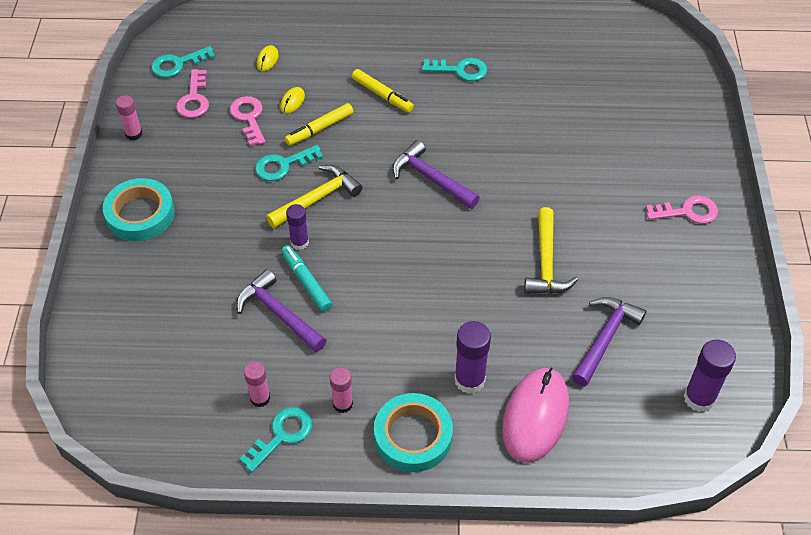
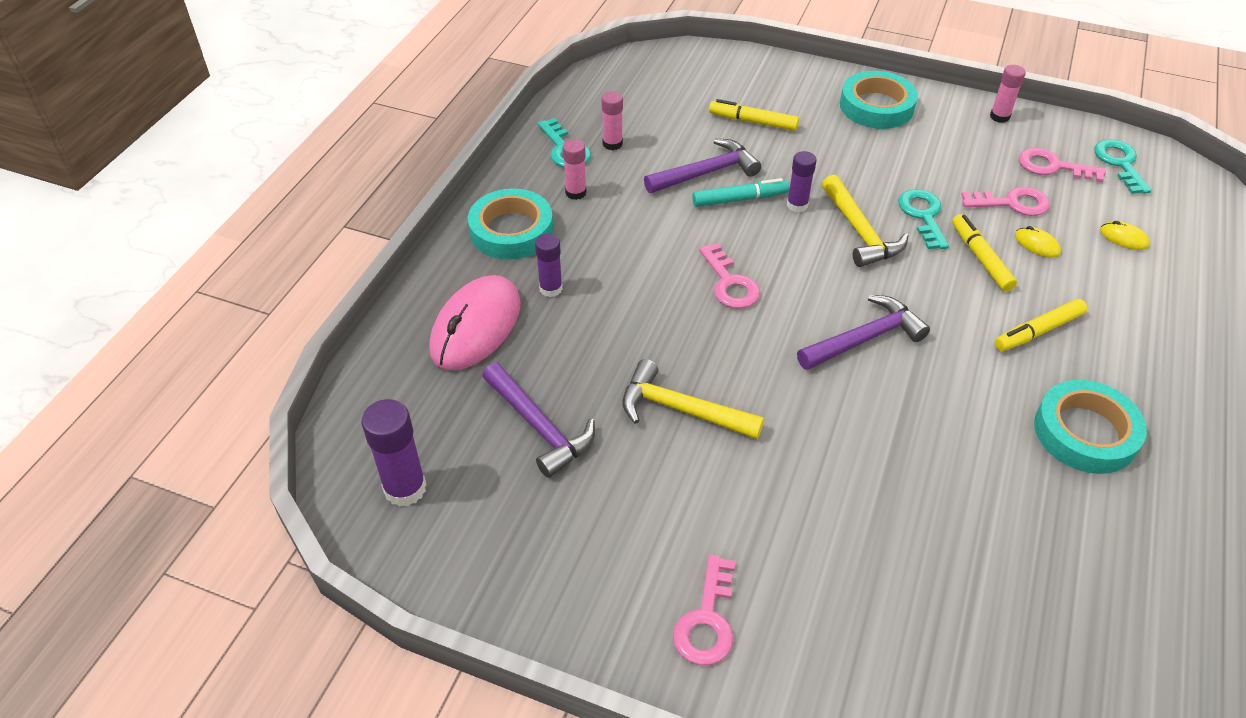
camera: 110 degrees right, 5 degrees down
turquoise key [422,58,487,81] -> turquoise tape [1034,380,1147,474]
purple glue stick [454,321,491,394] -> purple glue stick [535,234,562,297], size x0.64
pink mouse [502,367,569,463] -> pink mouse turned 75 degrees clockwise [429,275,521,370]
none -> pink key [699,243,760,309]
none -> yellow marker [709,99,799,131]

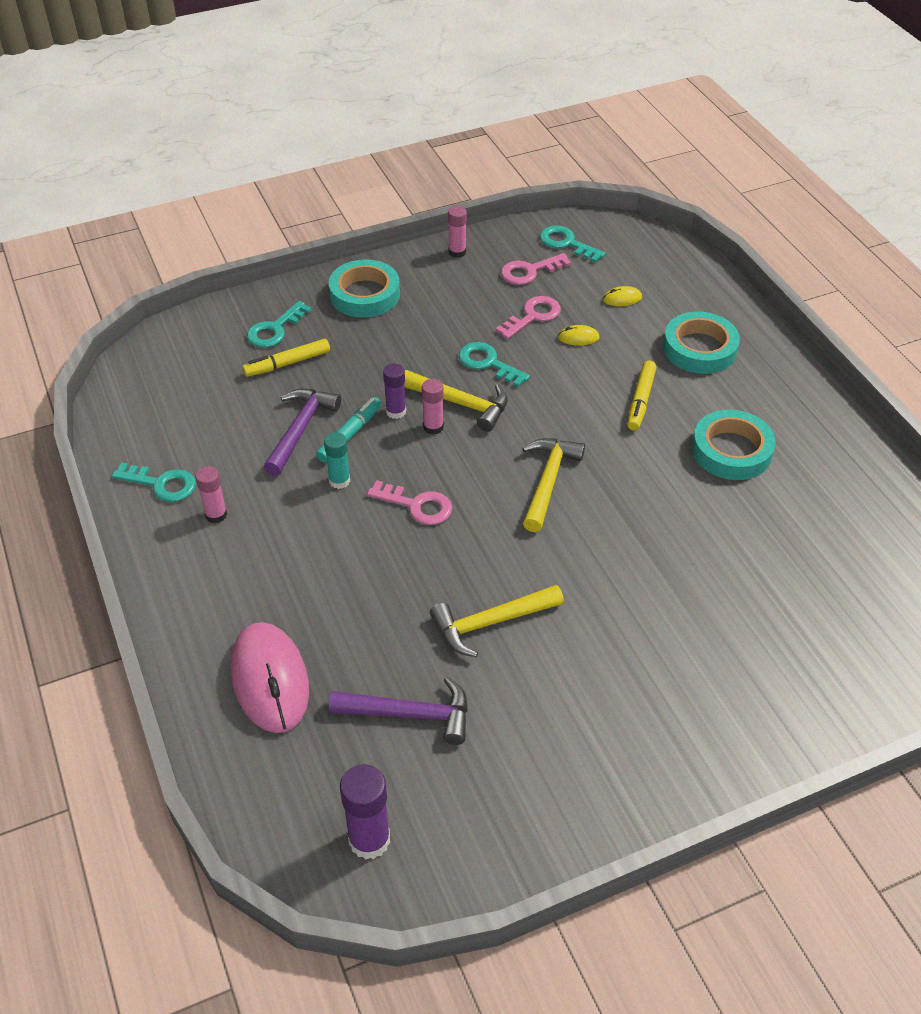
camera: 45 degrees left, 0 degrees up
turquoise tape [468,188,553,259] -> turquoise tape moved to [663,312,740,374]
purple glue stick [535,234,562,297] -> none
pink glue stick [602,91,623,150] -> pink glue stick moved to [422,379,444,435]
pink key [673,554,735,665] -> none
purple hammer [797,295,930,370] -> yellow hammer [522,438,585,532]
yellow marker [952,214,1017,291] -> none
none -> turquoise key [247,301,312,348]
none -> turquoise glue stick [324,432,350,489]

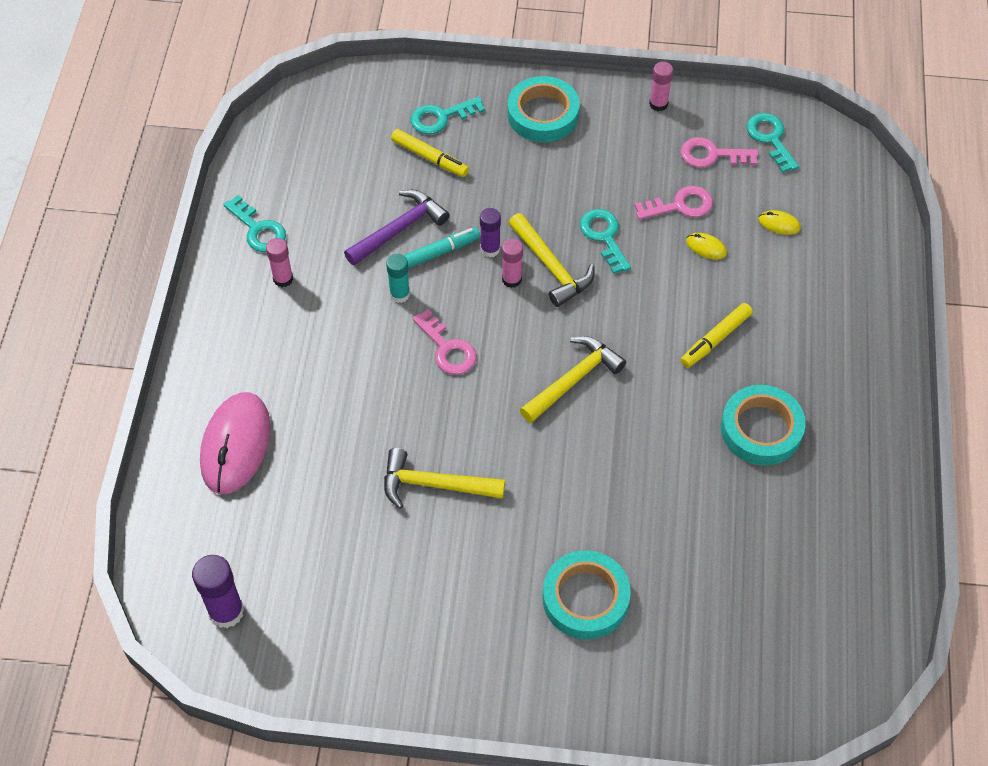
camera: 30 degrees right, 10 degrees up
yellow marker [242,339,330,377] -> yellow marker turned 150 degrees counterclockwise [391,129,469,177]
purple hammer [329,677,468,745] -> none
turquoise tape [663,312,740,374] -> turquoise tape moved to [543,550,631,639]

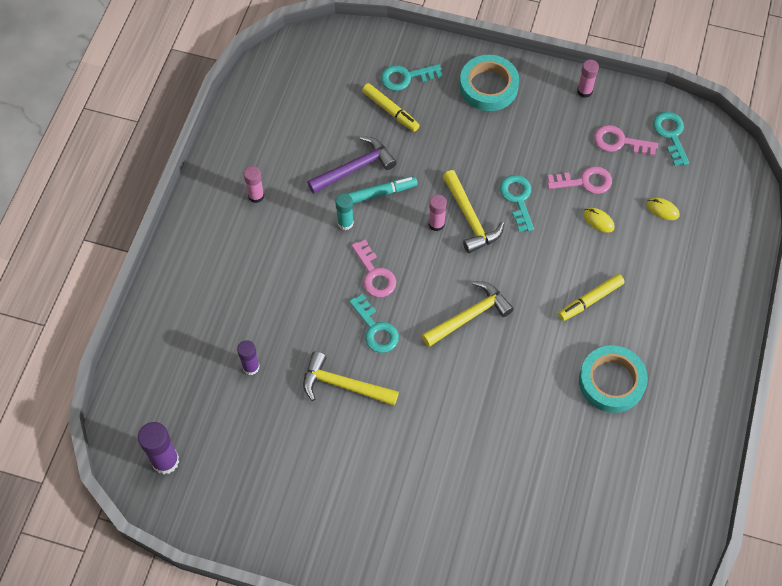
camera: 10 degrees right, 5 degrees up
pink mouse [200,392,270,494] -> none
turquoise key [223,195,286,252] -> turquoise key moved to [349,294,399,353]
purple glue stick [480,208,501,257] -> purple glue stick moved to [237,340,260,375]
turquoise tape [543,550,631,639] -> none

